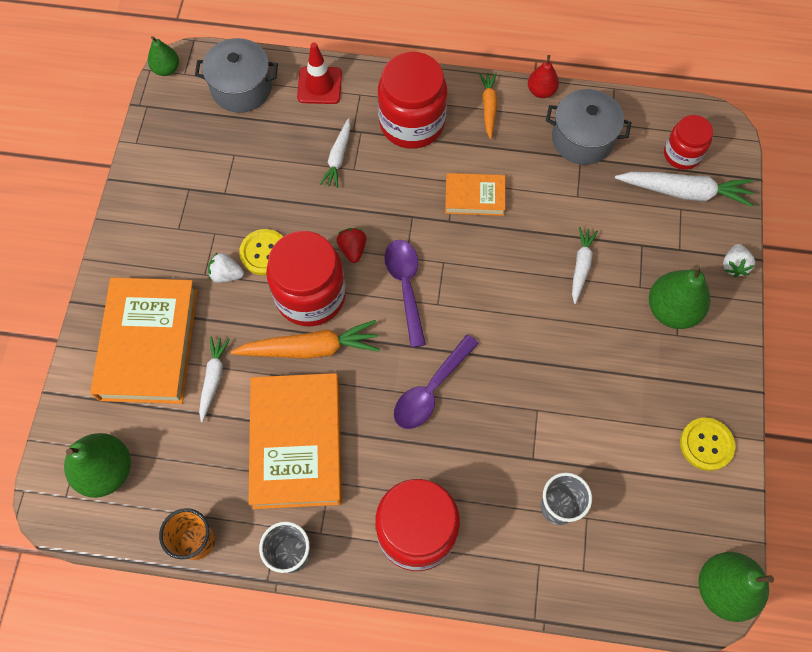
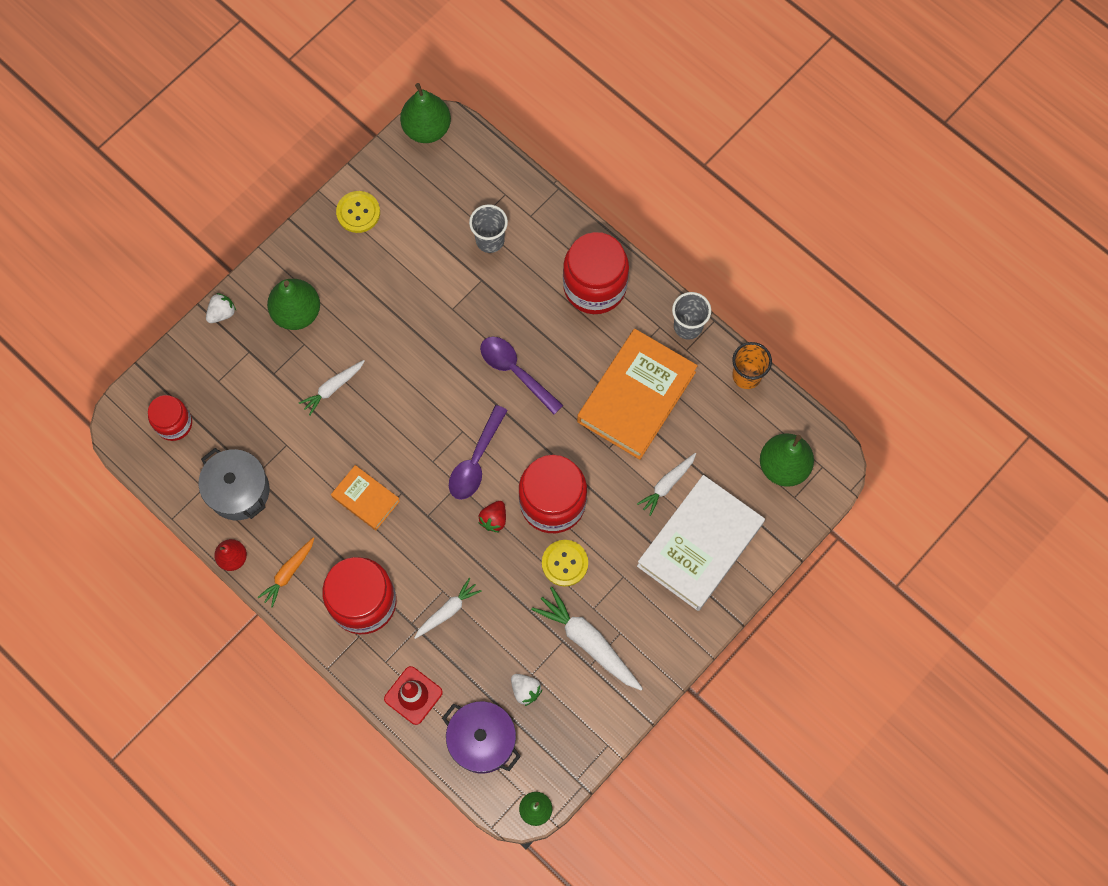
camera: 145 degrees left, 5 degrees up
orange book [90,277,198,404] -> white book [637,475,765,611]
grey pot [195,38,278,113] -> purple pot [442,701,521,774]
white strawberry [208,252,244,283] -> white strawberry moved to [511,674,542,706]
orange carrot [231,320,380,359] -> none
purple spoon [394,335,479,429] -> purple spoon turned 120 degrees counterclockwise [480,337,563,414]
white carrot [615,172,754,207] -> white carrot moved to [531,587,643,690]

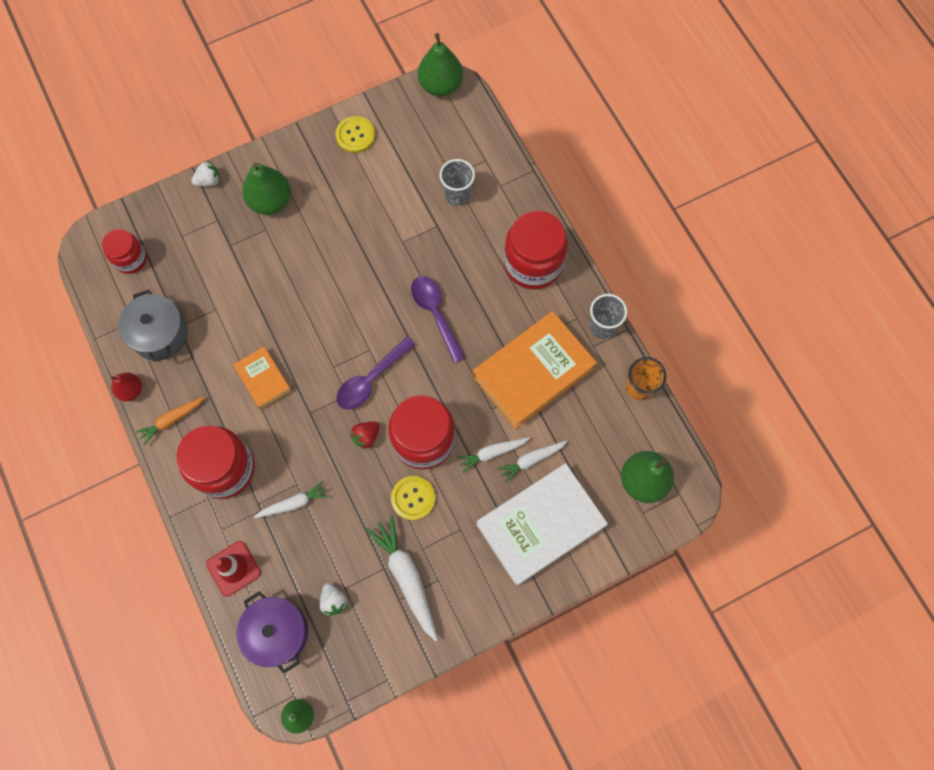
camera: 20 degrees right, 0 degrees up
white carrot [299,360,365,415] -> white carrot moved to [457,437,530,473]

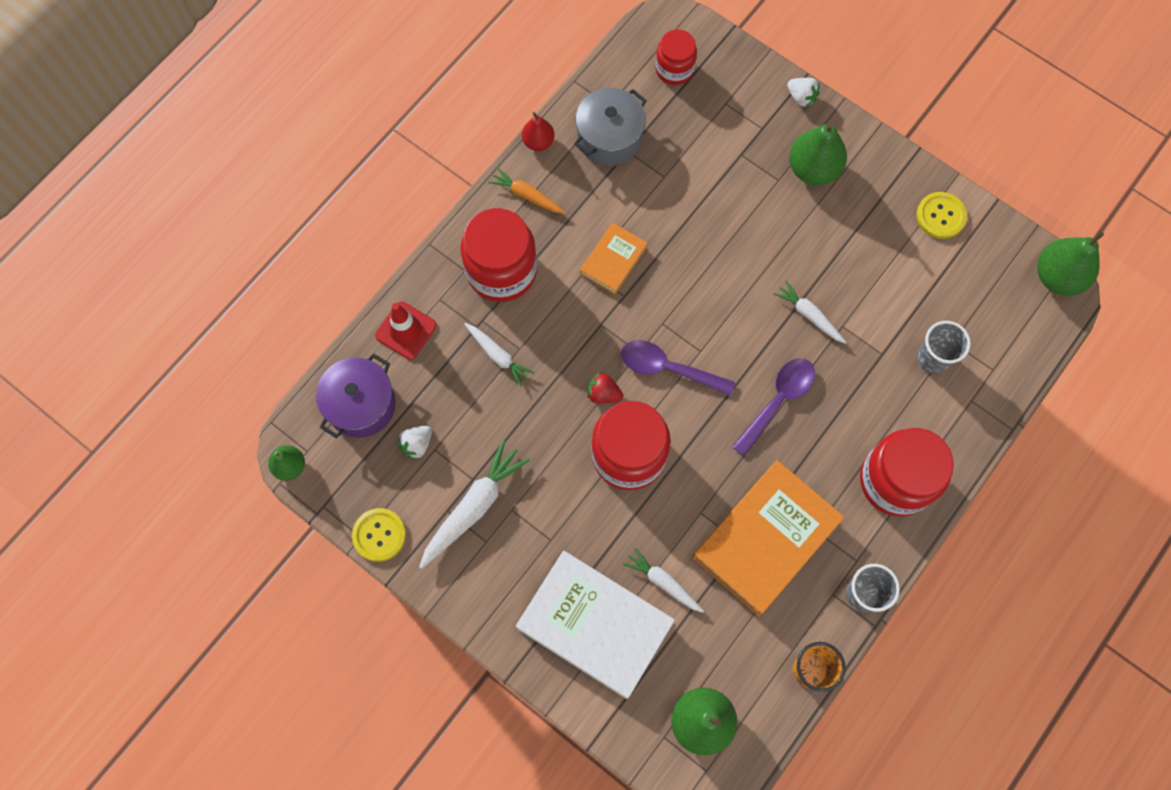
camera: 65 degrees right, 0 degrees up
yellow button [391,476,435,520] -> yellow button moved to [352,508,406,562]
white carrot [457,437,530,473] -> white carrot moved to [774,281,846,344]
orange book [473,311,597,429] -> orange book turned 75 degrees counterclockwise [693,460,844,616]

